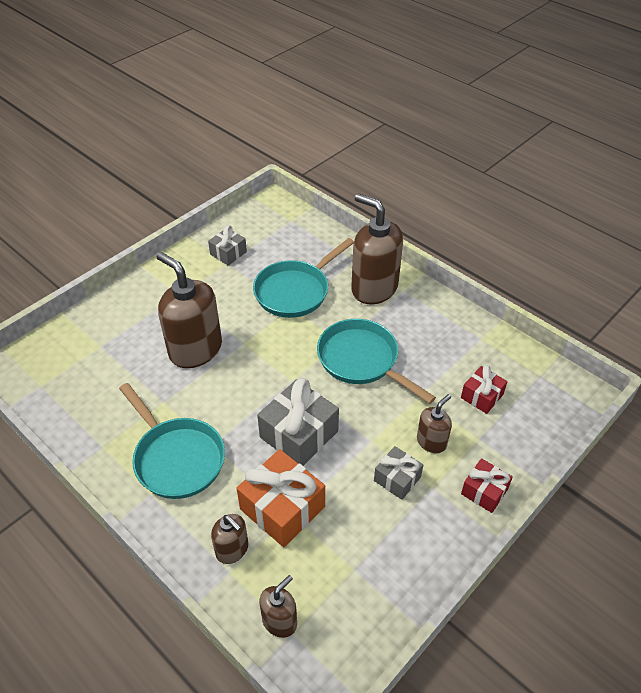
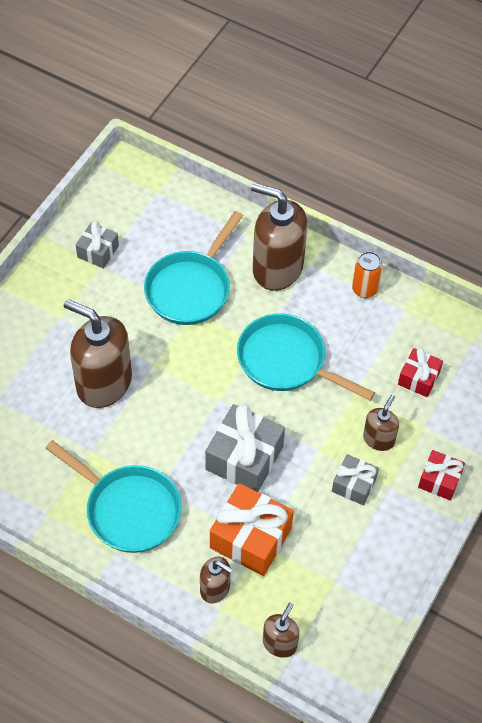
camera: 15 degrees left, 10 degrees up
none -> orange can [352,251,382,298]

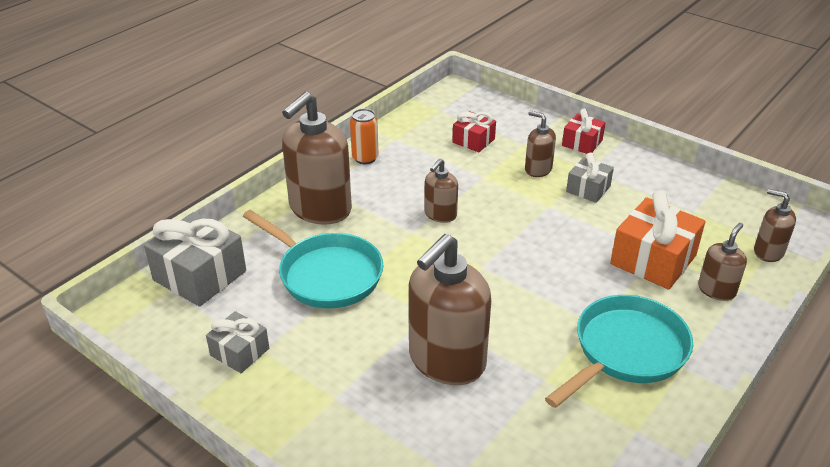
camera: 80 degrees left, 20 degrees down
grey gift [205,404,285,492] -> grey gift moved to [144,212,246,307]
turquoise pan [237,313,375,401] -> brown soap dispenser [424,158,458,223]

